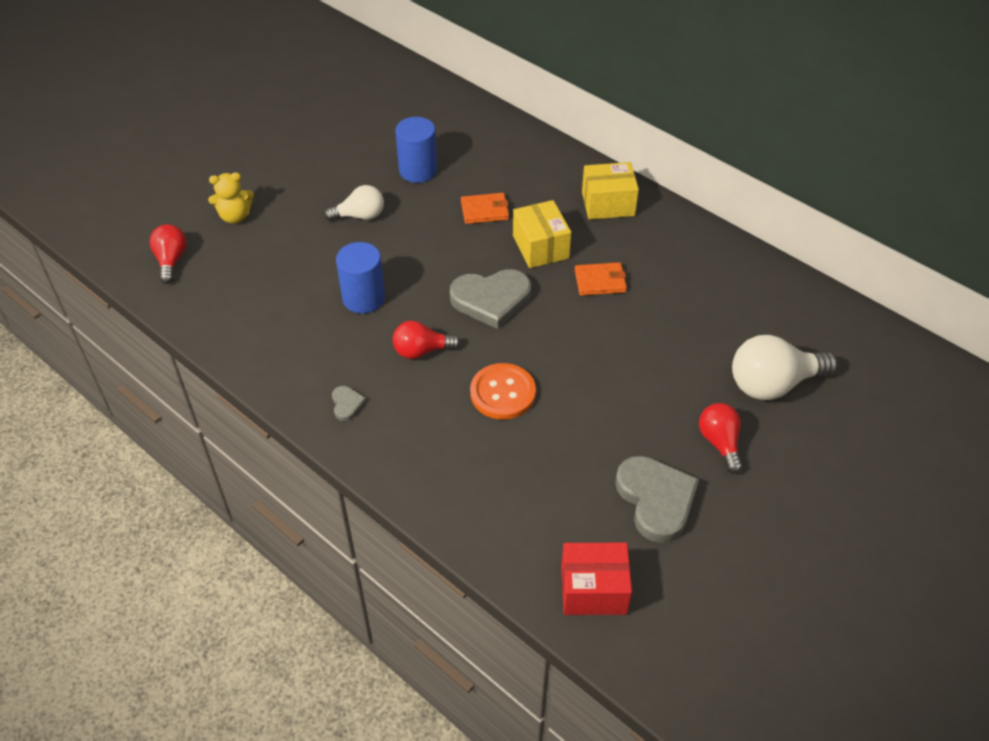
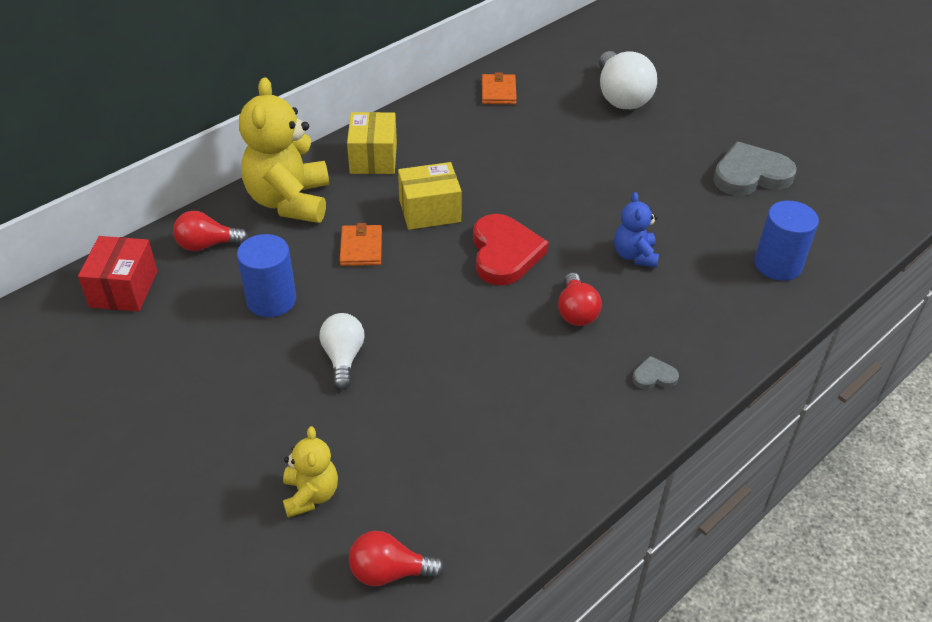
camera: 85 degrees left, 5 degrees down
blue cylinder [336,242,385,314] -> blue cylinder moved to [754,201,819,281]
grey heart [450,269,531,329] -> red heart [473,214,549,286]
orange button [470,363,536,420] -> blue teddy bear [614,192,659,268]
red box [561,543,632,615] -> red box moved to [78,236,157,311]
orange wallet [575,262,627,296] -> orange wallet moved to [482,72,517,104]
red light bulb [699,403,743,474] -> red light bulb moved to [173,211,248,251]
none -> yellow teddy bear [239,78,329,223]

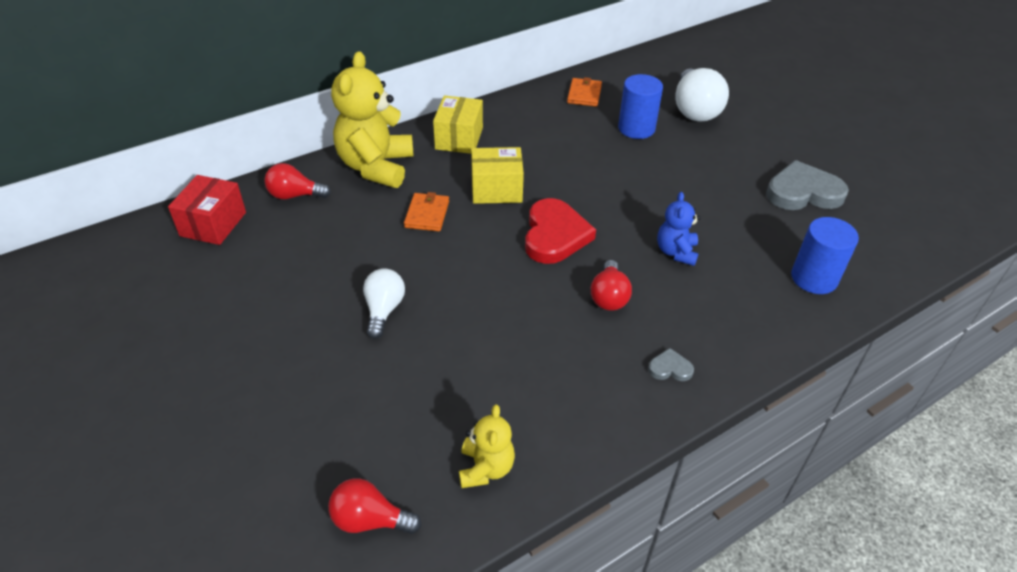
camera: 10 degrees right, 0 degrees up
blue cylinder [237,234,296,317] -> blue cylinder moved to [618,74,663,139]
yellow teddy bear [283,426,338,518] -> yellow teddy bear moved to [459,405,515,488]

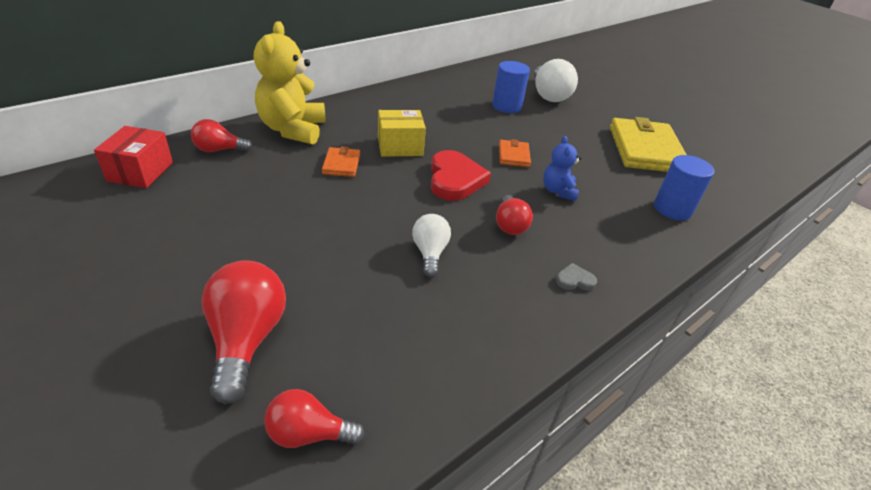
camera: 10 degrees left, 5 degrees down
white light bulb [363,268,405,339] -> white light bulb moved to [412,214,451,278]
yellow box [433,96,483,154] -> none
yellow teddy bear [459,405,515,488] -> none
orange wallet [567,77,602,107] -> orange wallet moved to [499,139,531,167]
grey heart [766,160,849,210] -> yellow wallet [610,117,687,172]
none -> red light bulb [202,260,286,404]

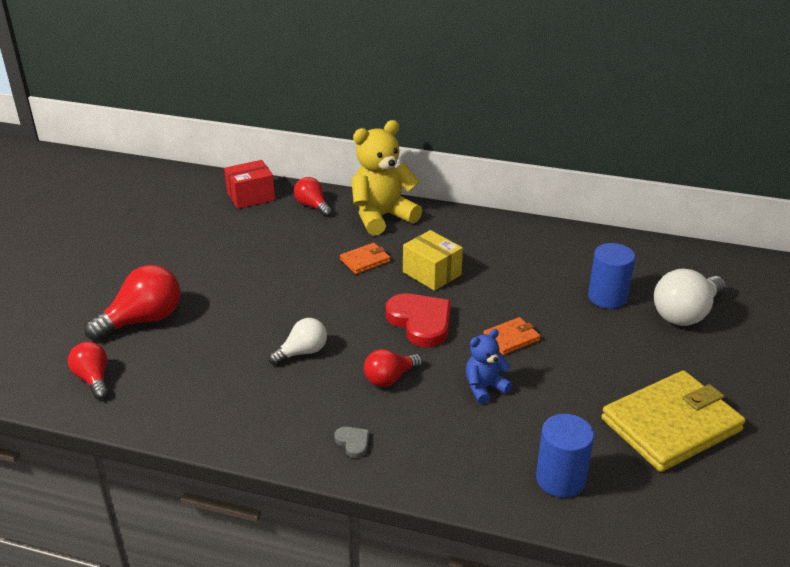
camera: 60 degrees right, 5 degrees down
red heart [431,150,491,201] -> red heart turned 90 degrees counterclockwise [386,293,451,347]

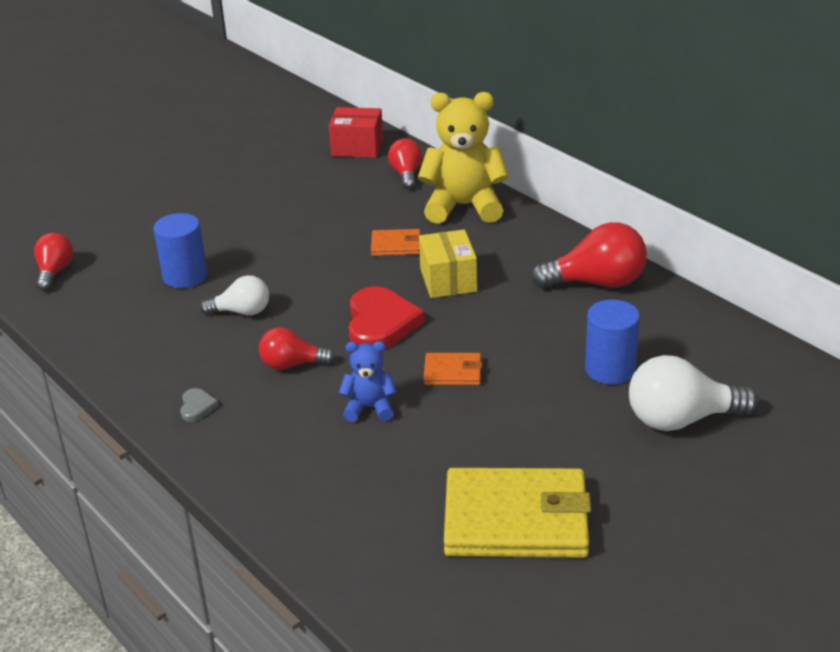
camera: 35 degrees right, 0 degrees up
red light bulb [84,265,181,341] -> red light bulb moved to [531,222,647,288]
blue cylinder [536,414,594,498] -> blue cylinder moved to [154,213,208,288]

